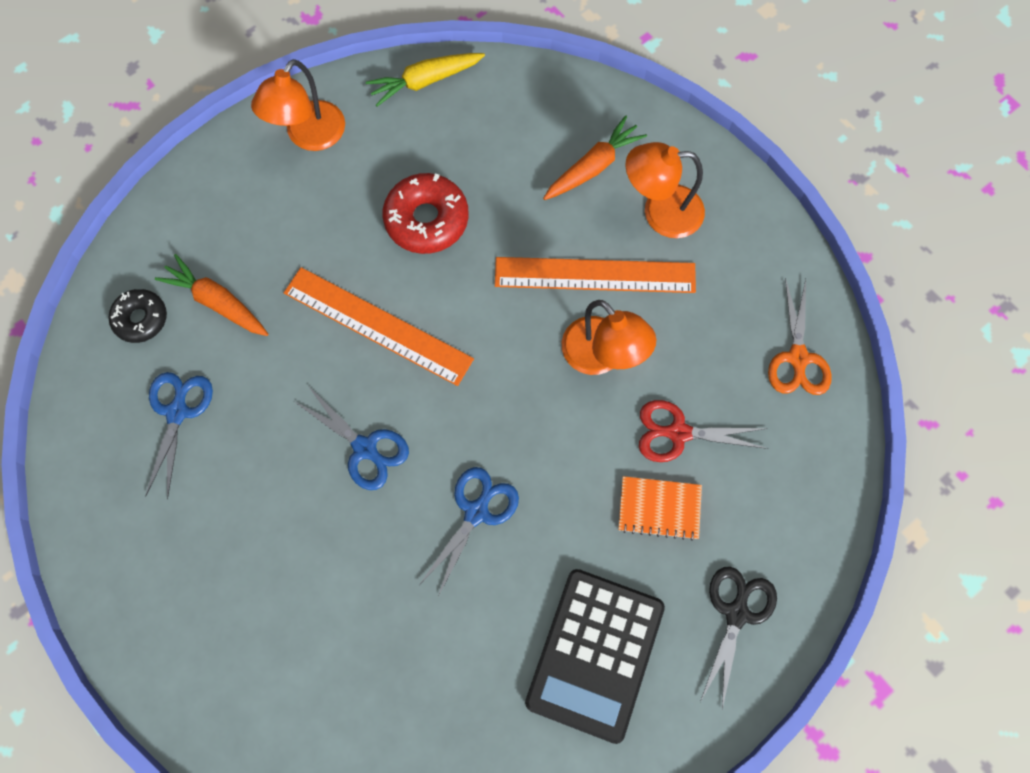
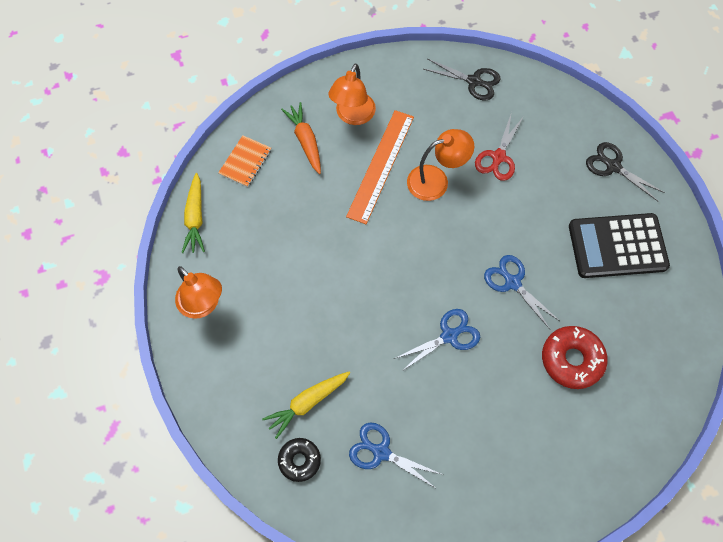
camera: 70 degrees left, 5 degrees down
orange carrot [155,254,268,336] -> yellow carrot [262,372,350,439]
orange ruler [284,267,474,386] -> none
red donut [383,173,469,254] -> red donut moved to [542,326,608,389]
black calculator [525,569,665,744] -> black calculator turned 135 degrees clockwise [569,213,670,278]
orange notebook [618,476,702,541] -> orange notebook moved to [218,135,271,187]
orange scissors [768,278,832,395] -> black scissors [424,59,501,100]

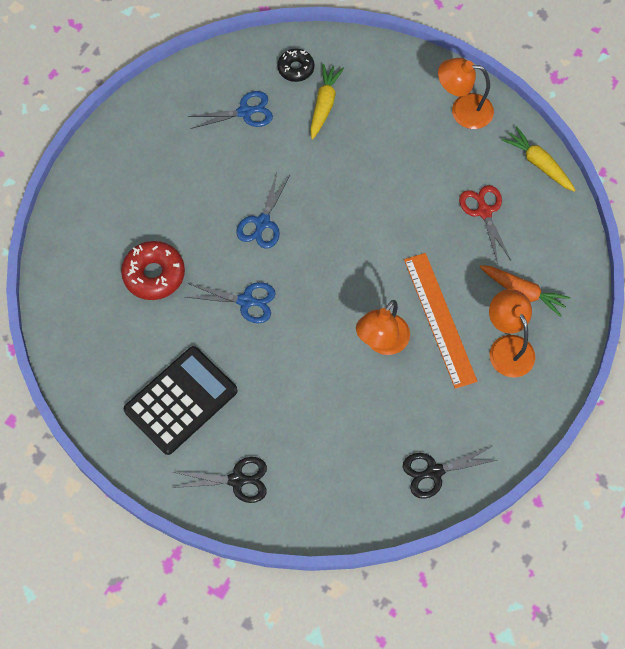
camera: 140 degrees right, 0 degrees up
orange notebook [218,135,271,187] -> none
red scissors [475,112,524,181] -> red scissors moved to [459,185,511,264]

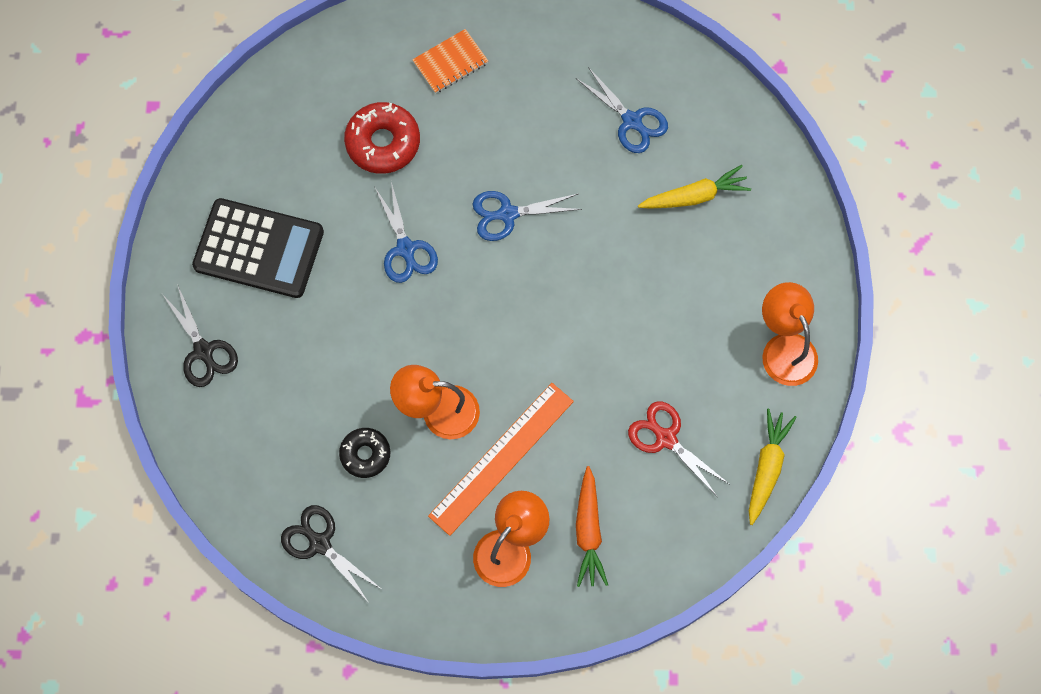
camera: 60 degrees right, 5 degrees up
black donut [277,49,315,82] -> black donut moved to [339,428,390,478]
red scissors [459,185,511,264] -> red scissors turned 90 degrees counterclockwise [628,401,729,496]
none -> orange notebook [412,29,488,93]

